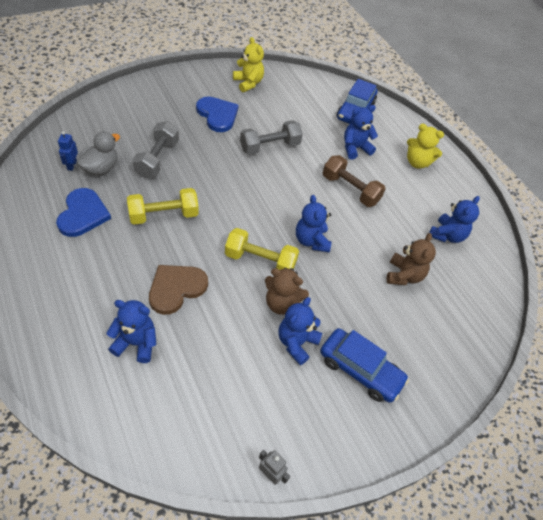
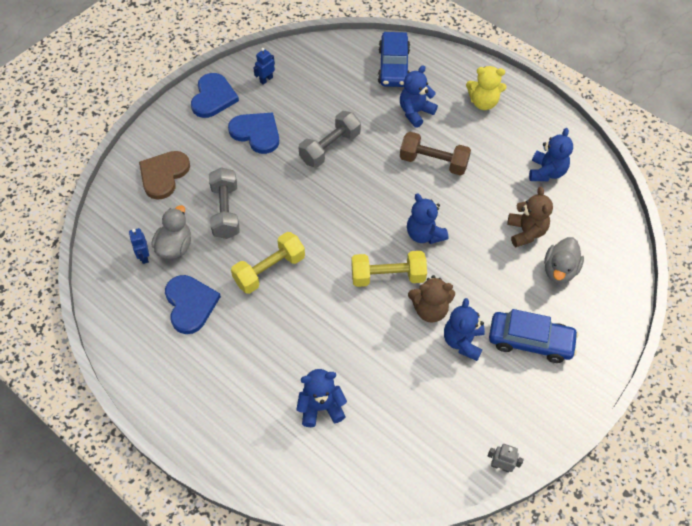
camera: 15 degrees left, 5 degrees up
brown heart [149,265,208,315] -> brown heart moved to [139,151,190,200]
yellow teddy bear [233,37,264,92] -> blue robot [253,48,275,85]
none -> blue heart [191,73,239,118]
none -> grey duck [544,237,584,284]

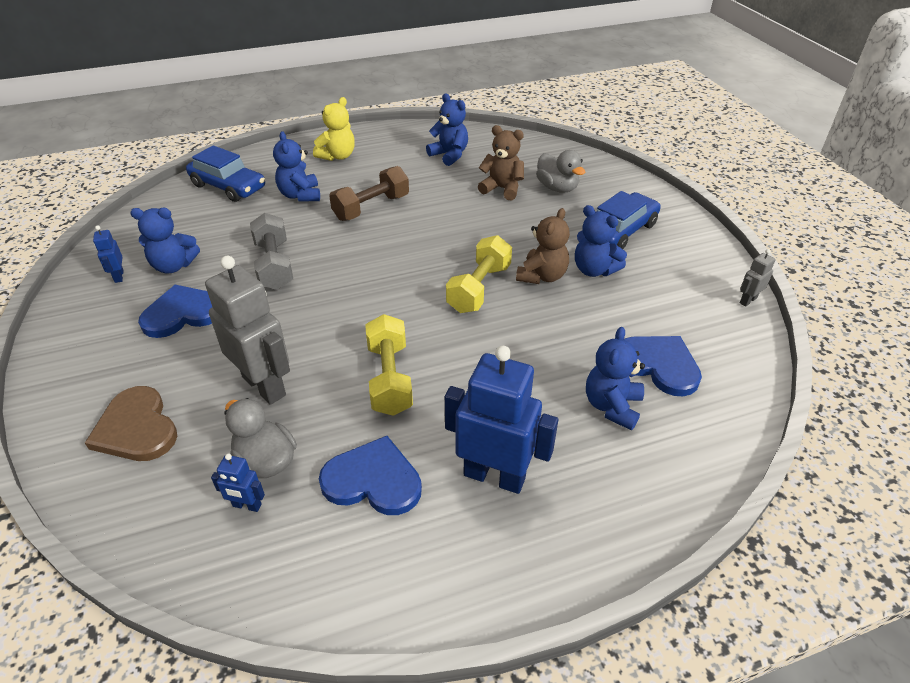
camera: 60 degrees left, 15 degrees down
blue heart [191,73,239,118] -> blue heart moved to [623,336,702,396]
grey dumbbell [209,167,240,239] -> grey robot [205,256,290,405]
blue teddy bear [407,193,448,244] -> blue teddy bear moved to [130,208,200,274]
none -> blue robot [445,346,558,494]

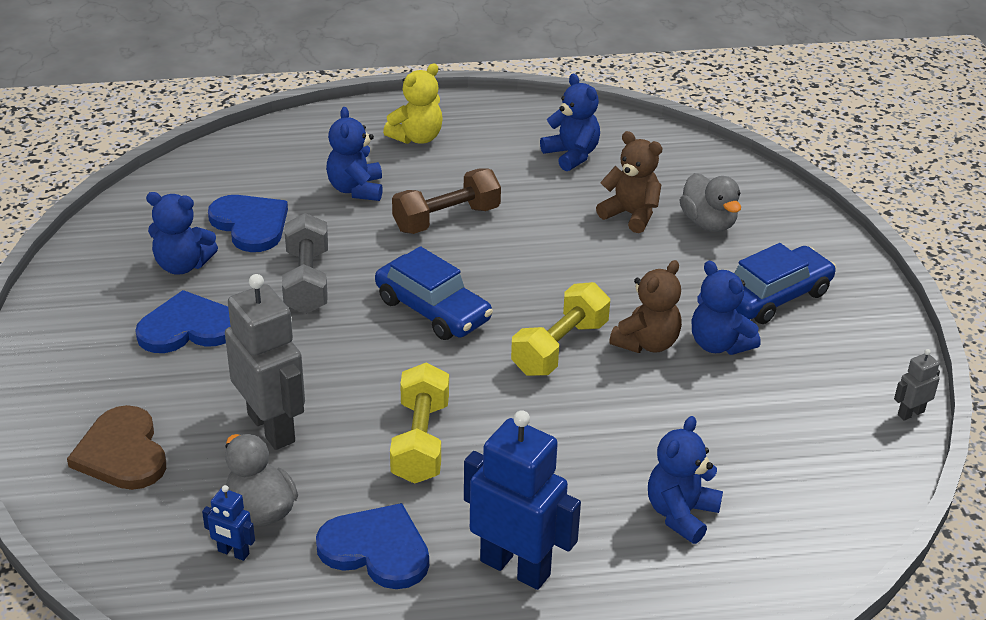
camera: 10 degrees right, 5 degrees down
blue robot [93,225,124,283] -> none
blue car [186,145,265,202] -> blue car moved to [375,246,493,340]
blue heart [623,336,702,396] -> blue heart moved to [208,195,288,252]

